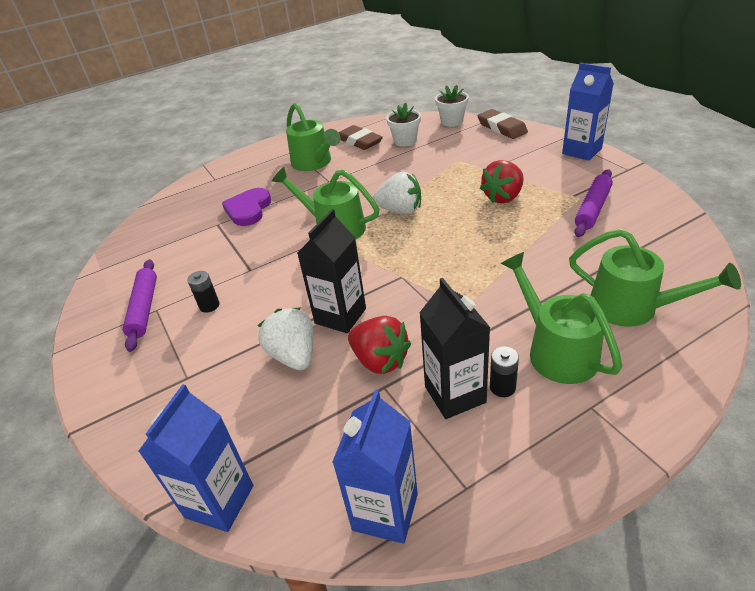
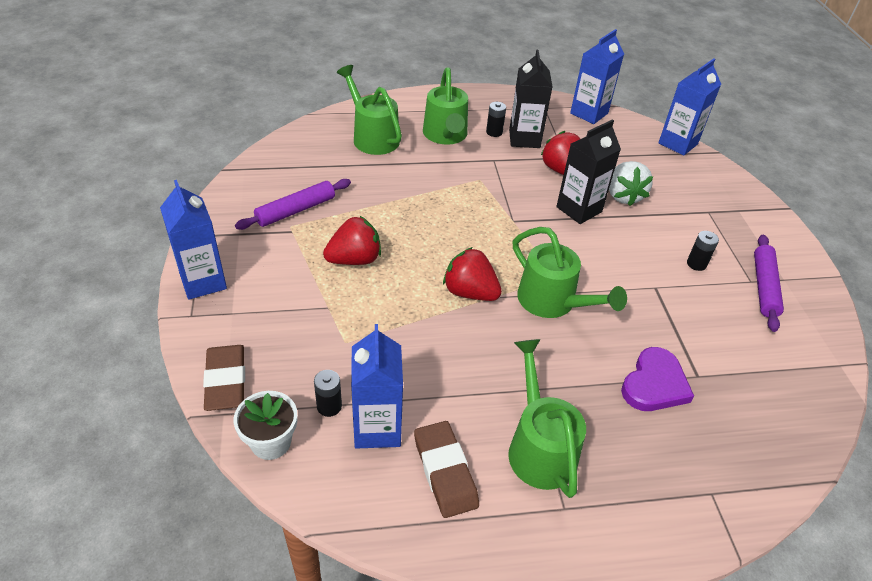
camera: 165 degrees left, 5 degrees up
white strawberry [373,172,421,214] -> red strawberry [443,247,502,301]
white flower pot [386,103,421,147] -> blue carton [351,324,403,449]
none -> black battery [314,370,342,417]

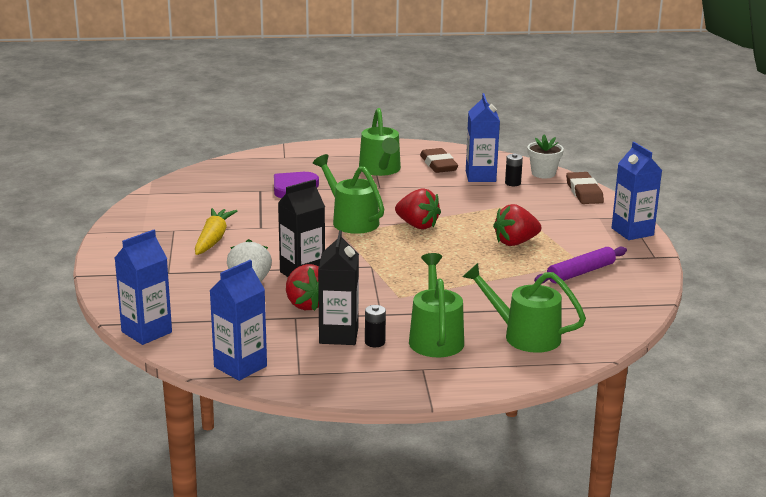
camera: 175 degrees left, 20 degrees down
green watering can [337,65,402,155] -> green watering can turned 150 degrees clockwise [463,263,586,353]
black battery [687,231,719,271] -> yellow carrot [195,208,237,255]
purple rolling pin [754,235,784,332] -> none

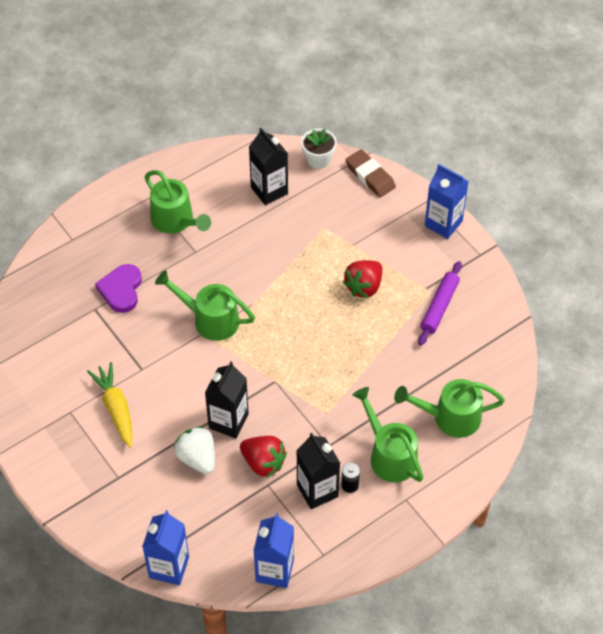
camera: 30 degrees left, 30 degrees up
red strawberry [395,188,441,229] -> none
brown eraser [420,148,458,173] -> none
blue carton [466,93,500,182] -> black carton [249,128,288,205]
black battery [505,154,523,186] -> none

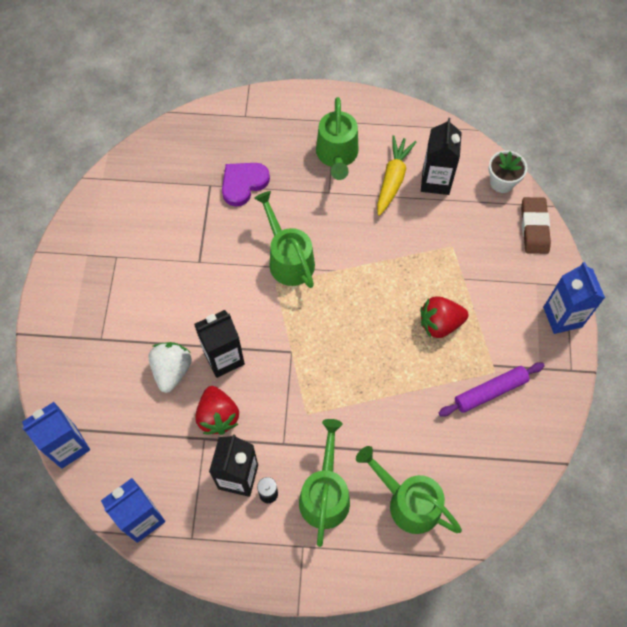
camera: 40 degrees right, 10 degrees up
yellow carrot [87,362,132,448] -> yellow carrot moved to [377,135,416,216]

